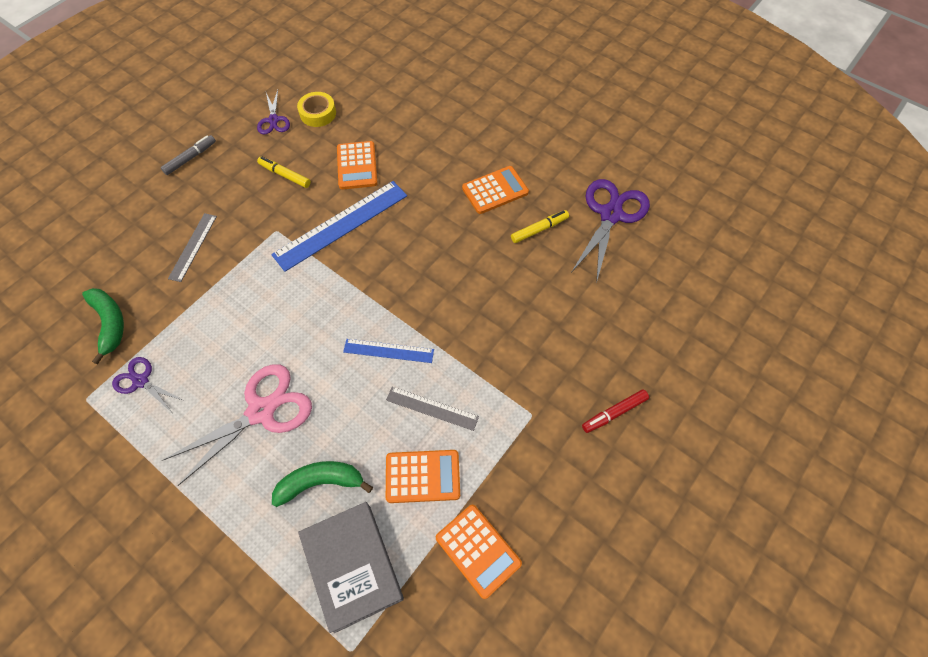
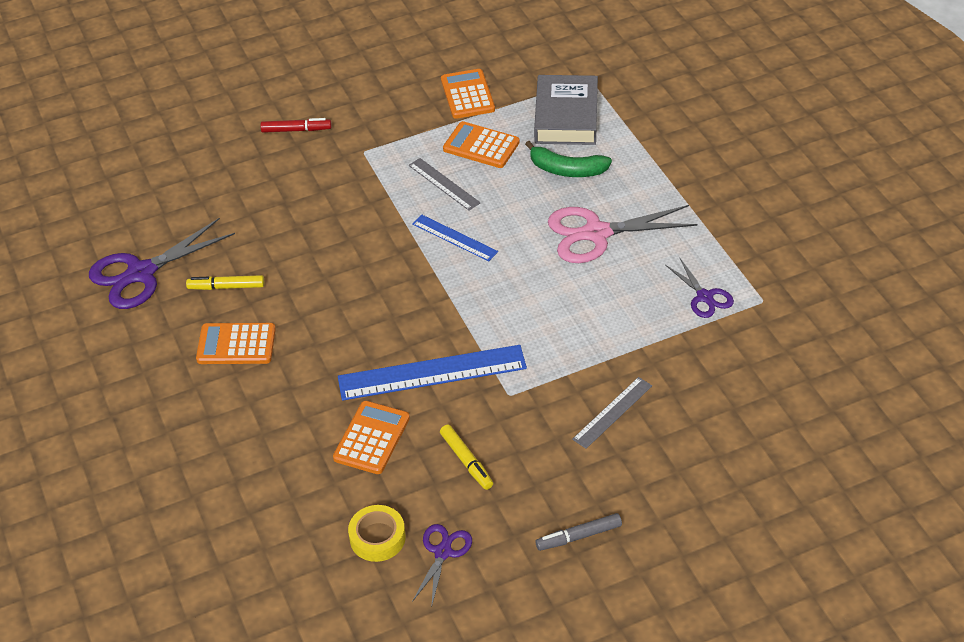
camera: 150 degrees left, 15 degrees down
green banana [82,288,124,364] -> none

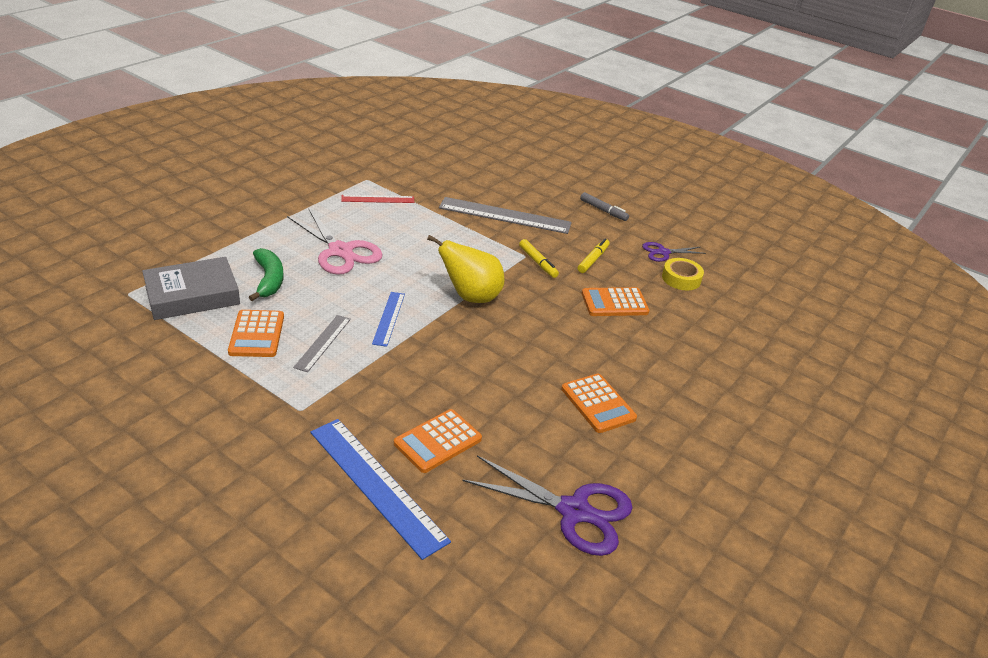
camera: 125 degrees left, 10 degrees down
yellow marker [186,275,264,290] -> yellow marker moved to [519,239,559,278]
red marker [260,118,332,133] -> none
blue ruler [338,345,527,401] -> blue ruler moved to [310,419,451,560]
orange calculator [441,69,495,119] -> orange calculator moved to [394,409,482,473]
grey ruler [572,377,652,449] -> grey ruler [439,197,572,234], size x1.82
purple scissors [666,258,734,318] -> red ruler [341,195,414,203]
none -> yellow pear [427,235,505,303]

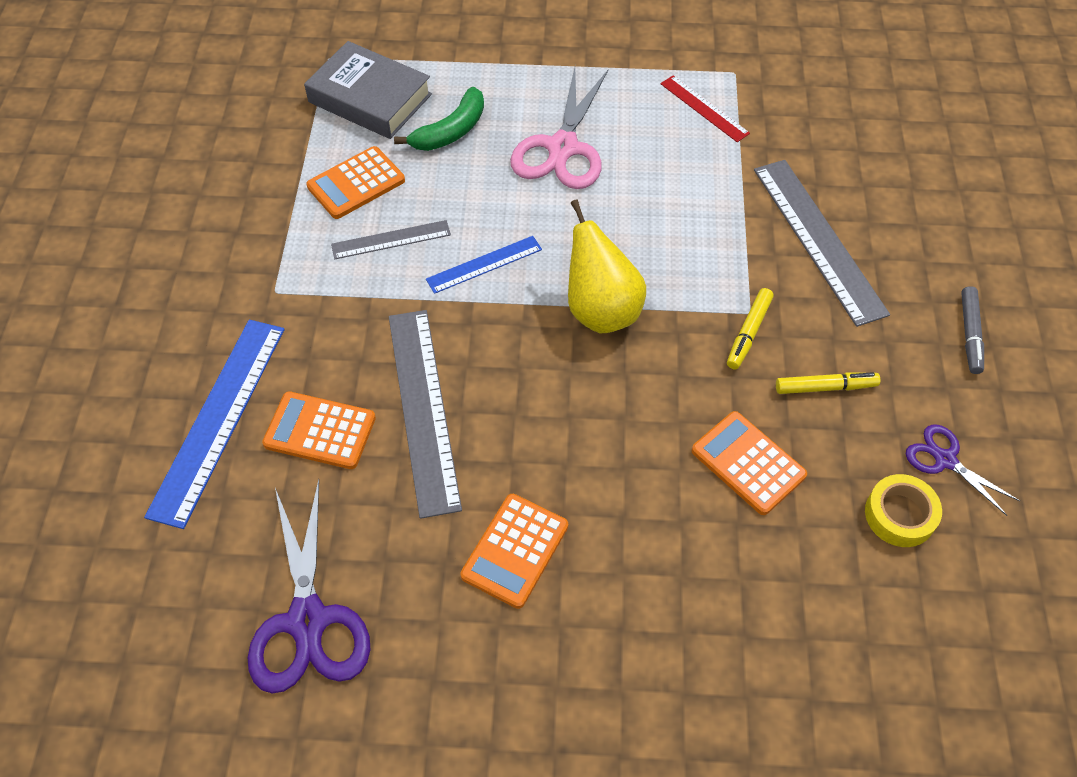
camera: 60 degrees right, 20 degrees up
none -> grey ruler [389,310,462,519]

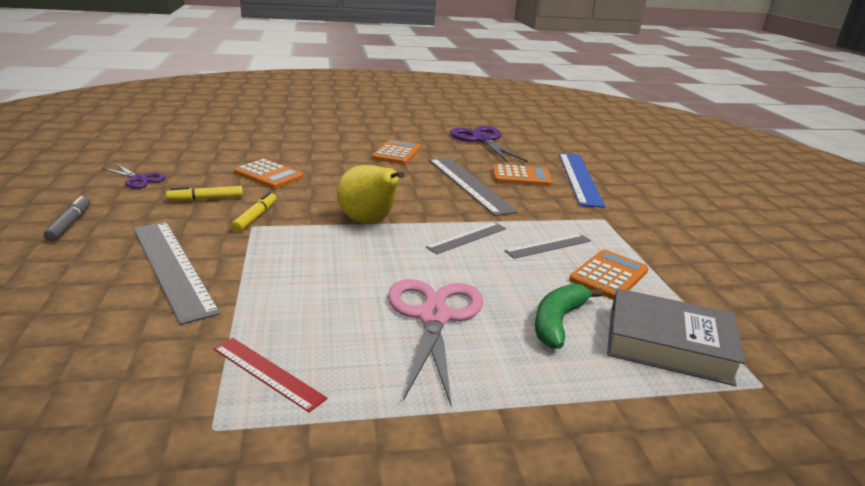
camera: 165 degrees right, 30 degrees down
blue ruler [426,236,542,294] -> grey ruler [426,223,506,254]
yellow tape [865,474,942,547] -> none

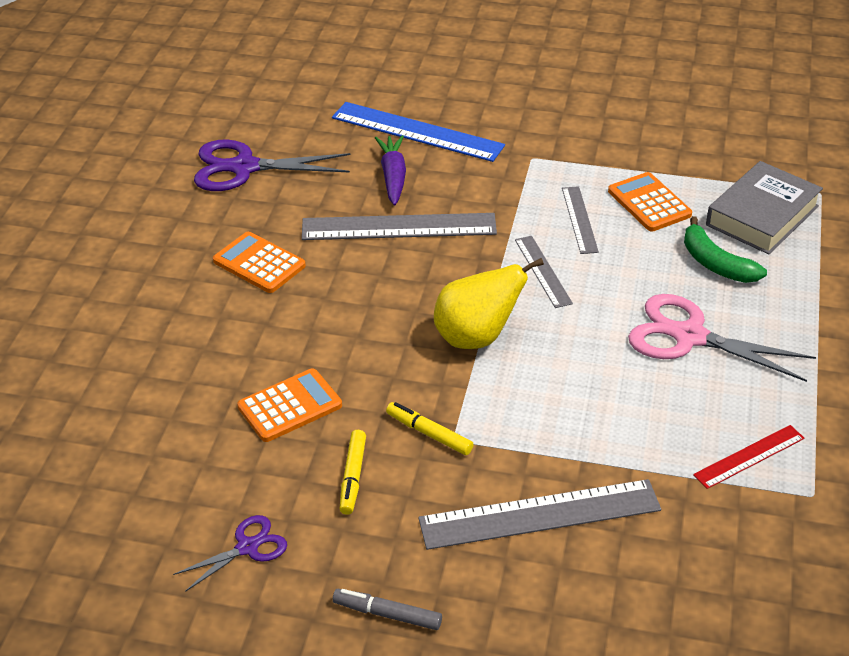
camera: 65 degrees left, 15 degrees up
orange calculator [492,164,552,186] -> purple carrot [375,135,406,206]

